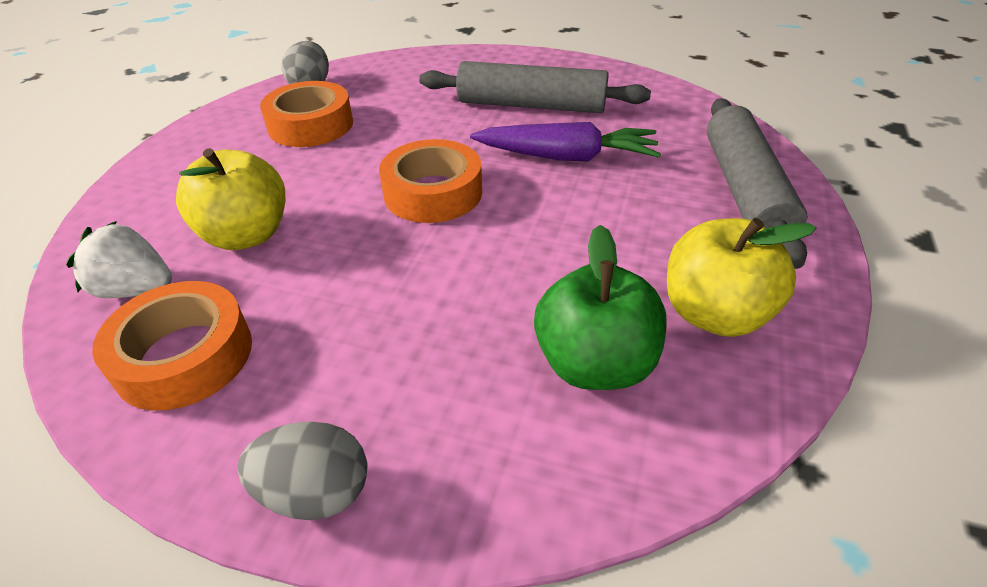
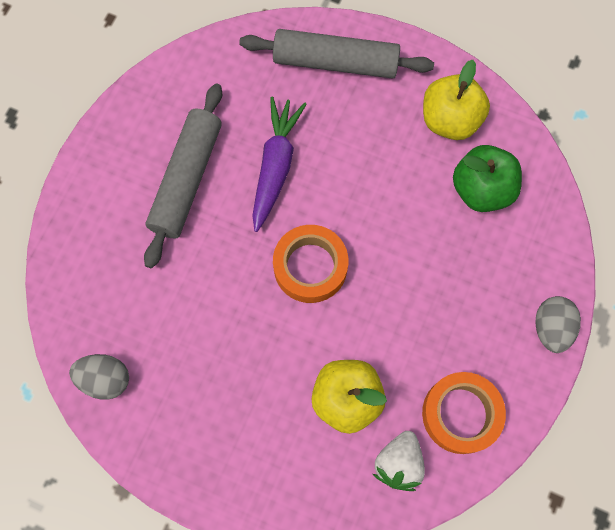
camera: 85 degrees left, 30 degrees up
orange tape [260,81,353,147] -> none

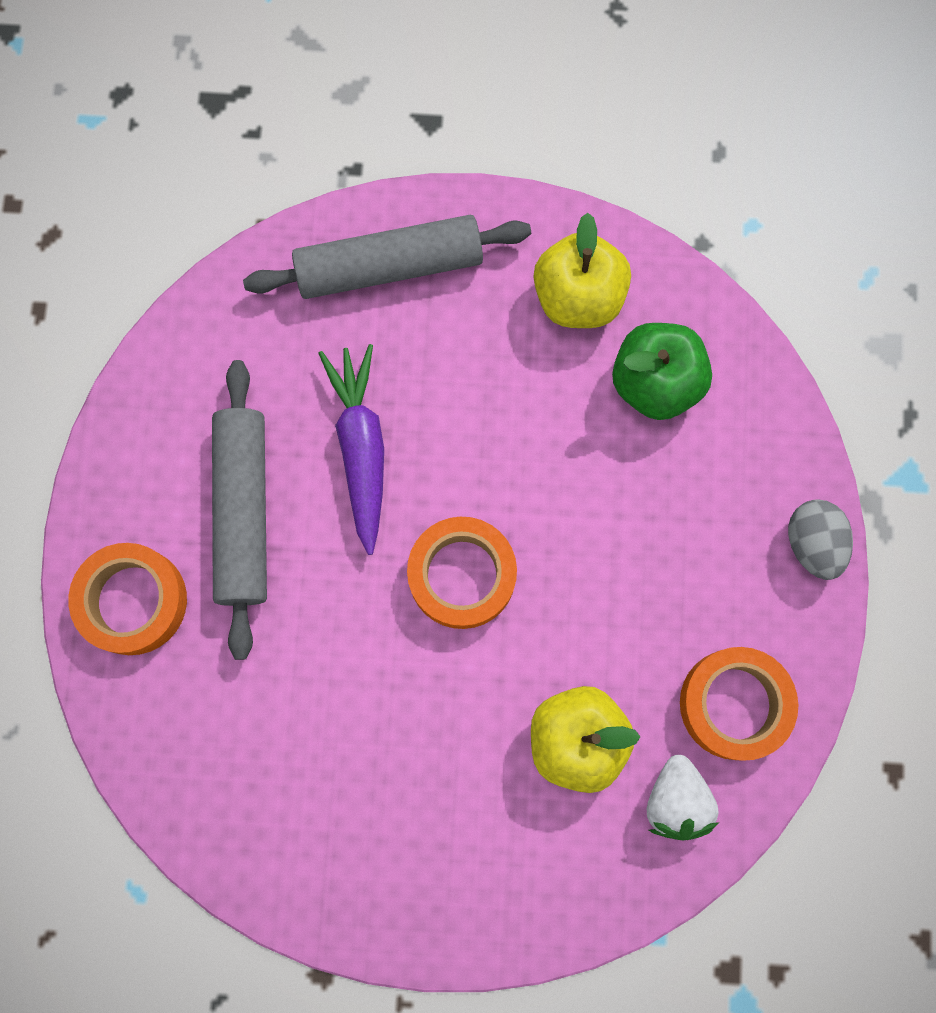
camera: 20 degrees left, 5 degrees up
grey egg [69,354,129,400] -> none
none -> orange tape [68,543,187,655]

